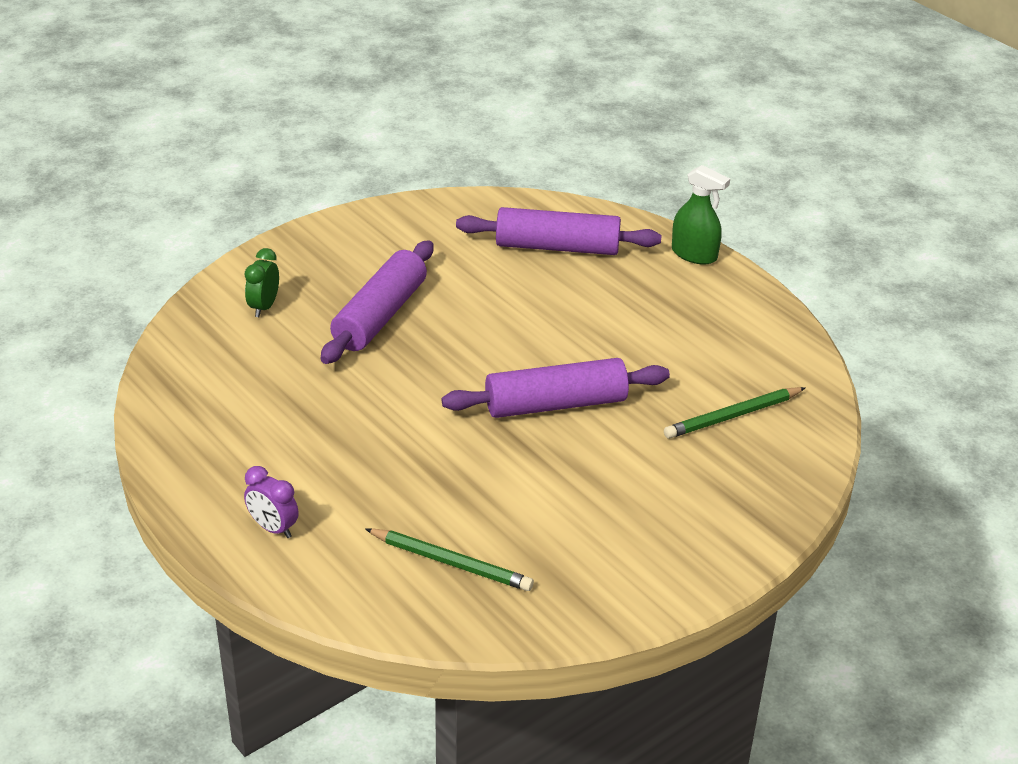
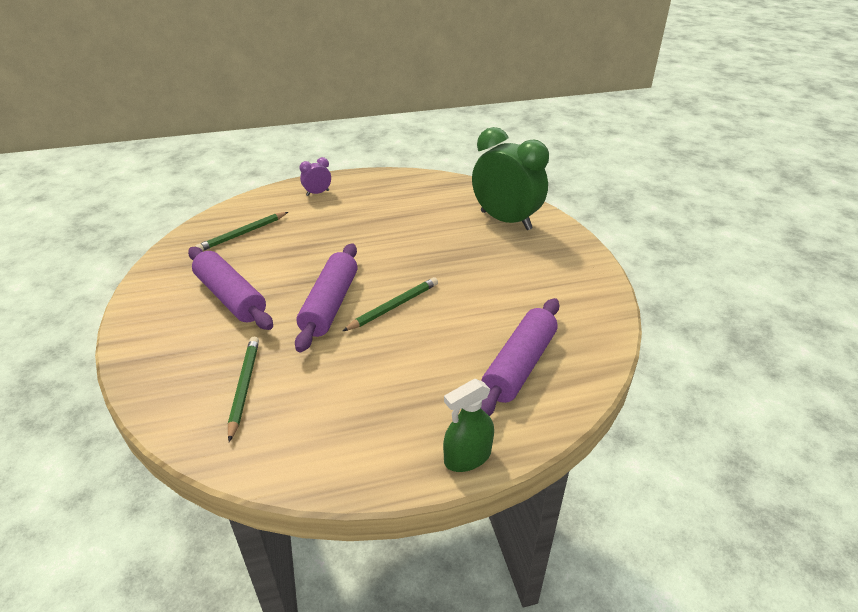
camera: 115 degrees right, 0 degrees up
green clock [245,248,279,317] -> green clock [472,127,549,230], size x2.34
purple rolling pin [321,240,434,364] -> purple rolling pin moved to [188,247,273,330]
none -> green pencil [343,277,438,331]

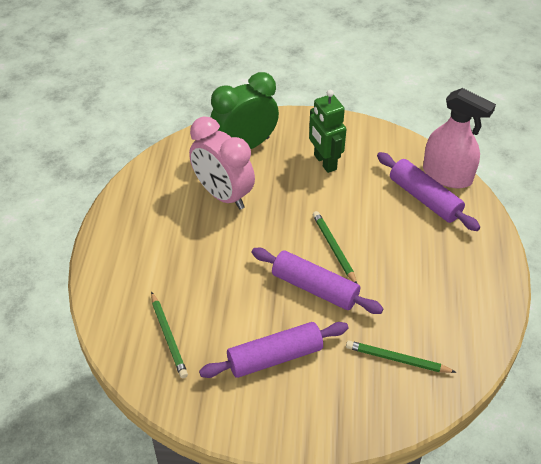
camera: 70 degrees left, 10 degrees up
purple clock [300,157,331,196] -> none
green spray bottle [443,379,494,472] -> none
none -> pink clock [189,116,255,210]
none -> green robot [309,90,346,173]
none -> pink spray bottle [423,88,496,188]

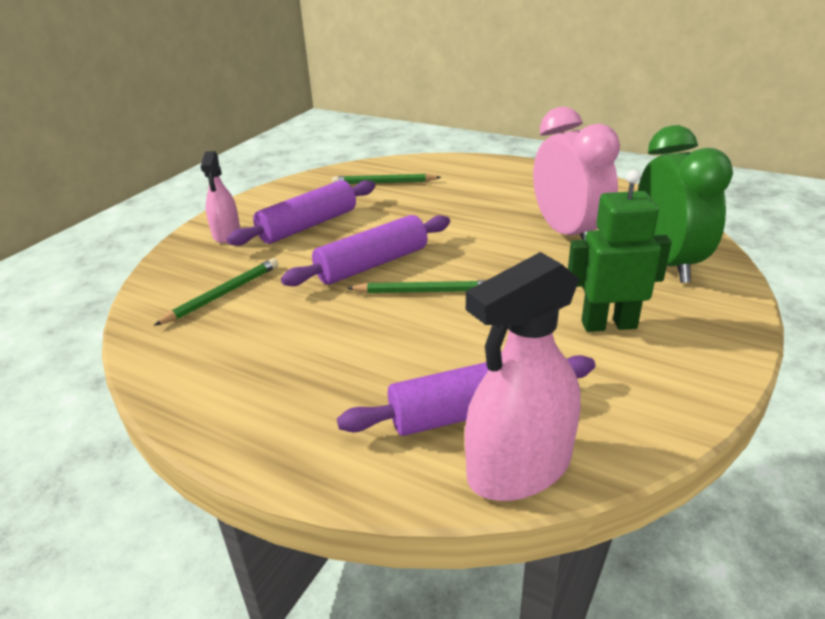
camera: 115 degrees right, 15 degrees down
pink clock [189,116,255,210] -> pink clock turned 90 degrees clockwise [533,107,620,240]
purple rolling pin [199,322,348,378] -> purple rolling pin turned 45 degrees clockwise [227,180,375,246]
none -> pink spray bottle [201,151,240,243]

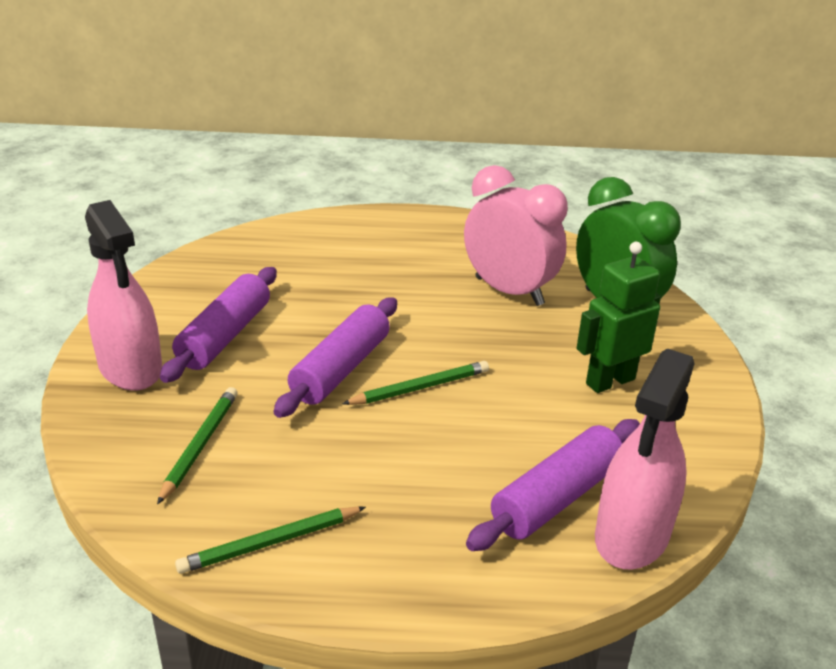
camera: 30 degrees left, 0 degrees up
pink spray bottle [201,151,240,243] -> pink spray bottle [85,200,162,391], size x1.66
green pencil [332,174,441,184] -> green pencil moved to [175,507,366,574]

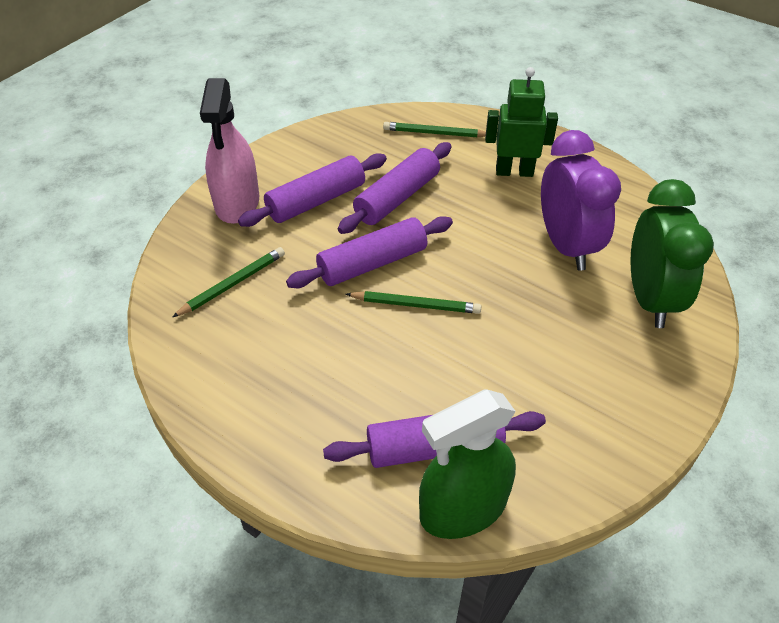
camera: 35 degrees right, 15 degrees up
green pencil [175,507,366,574] -> green pencil moved to [383,122,486,138]
pink clock [464,165,568,306] -> purple clock [541,130,621,271]
green robot [577,242,661,393] -> green robot moved to [485,67,558,177]
pink spray bottle [595,349,695,569] -> green spray bottle [419,390,516,539]
none -> purple rolling pin [338,142,451,234]

